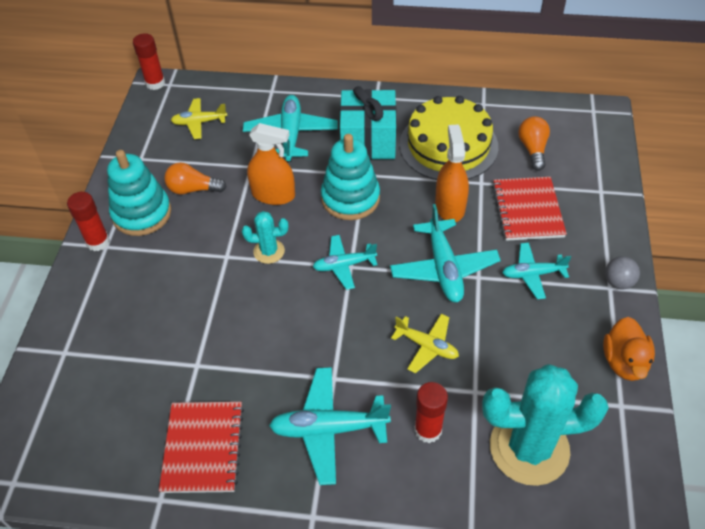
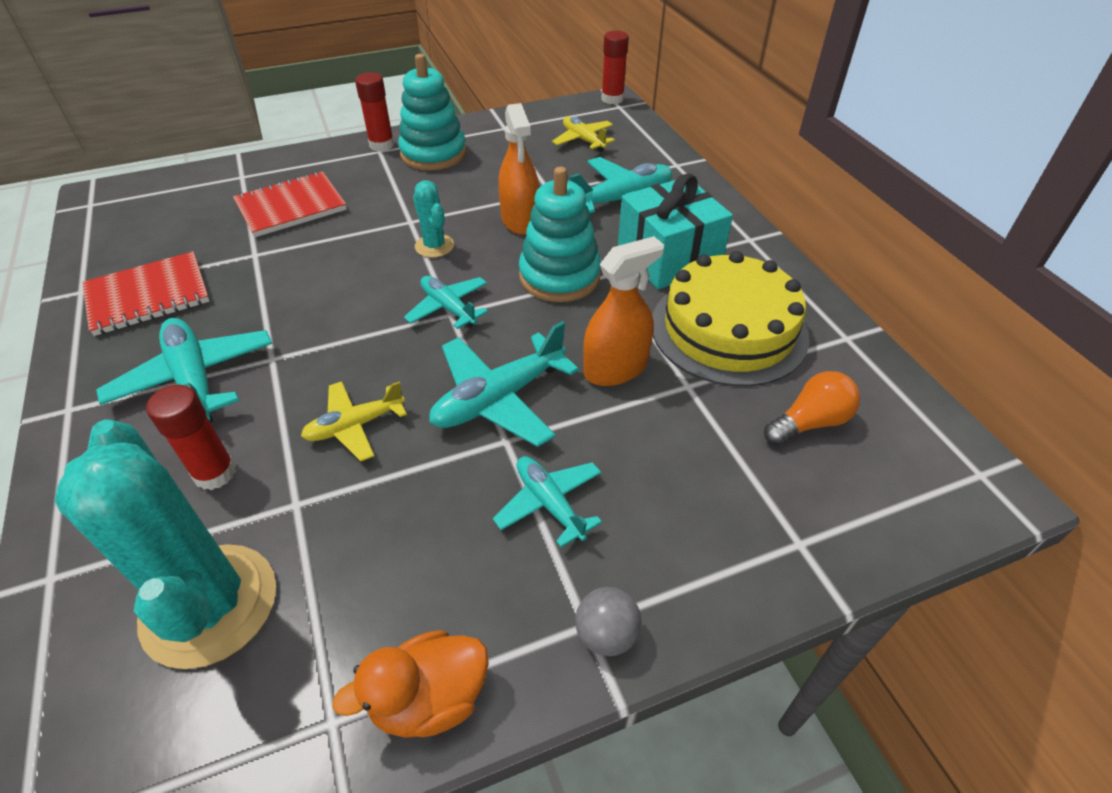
camera: 60 degrees right, 5 degrees down
orange light bulb [164,162,227,195] -> none
yellow plane [391,314,459,373] -> yellow plane turned 60 degrees clockwise [301,381,407,462]
red notebook [492,177,567,241] -> red notebook moved to [233,171,347,237]

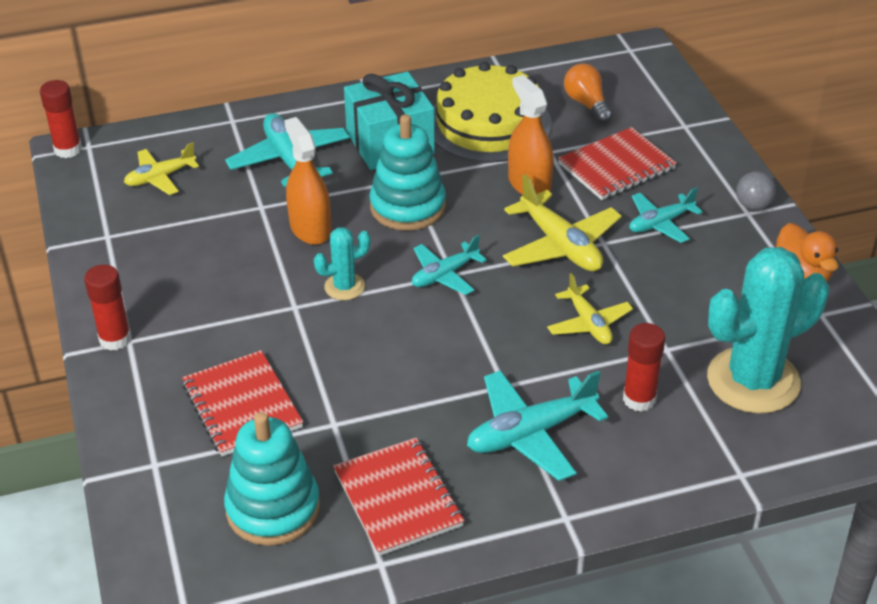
camera: 85 degrees left, 5 degrees down
turquoise stacking toy [398,54,467,170] -> turquoise stacking toy moved to [224,412,320,546]
turquoise plane [429,321,579,447] -> yellow plane [503,174,622,271]
orange spray bottle [498,103,539,235] -> orange spray bottle turned 105 degrees counterclockwise [284,117,331,245]
none -> red notebook [558,127,677,200]

